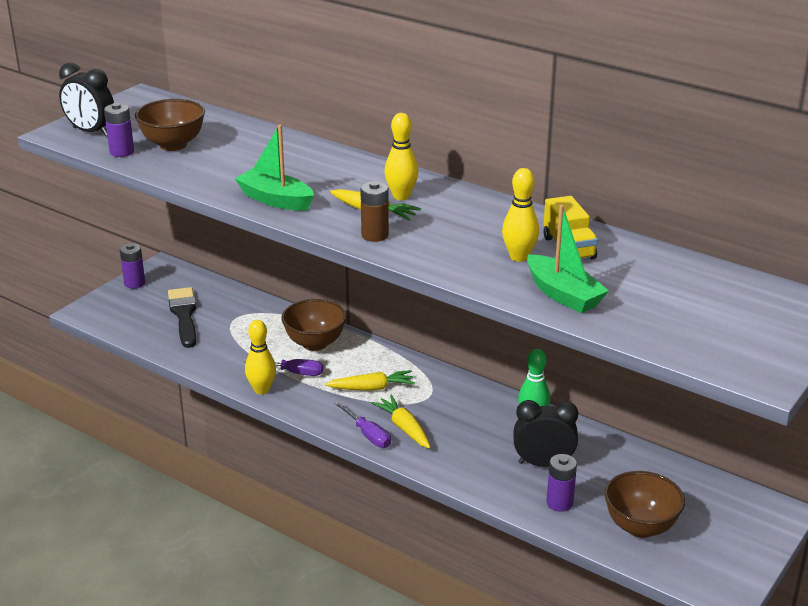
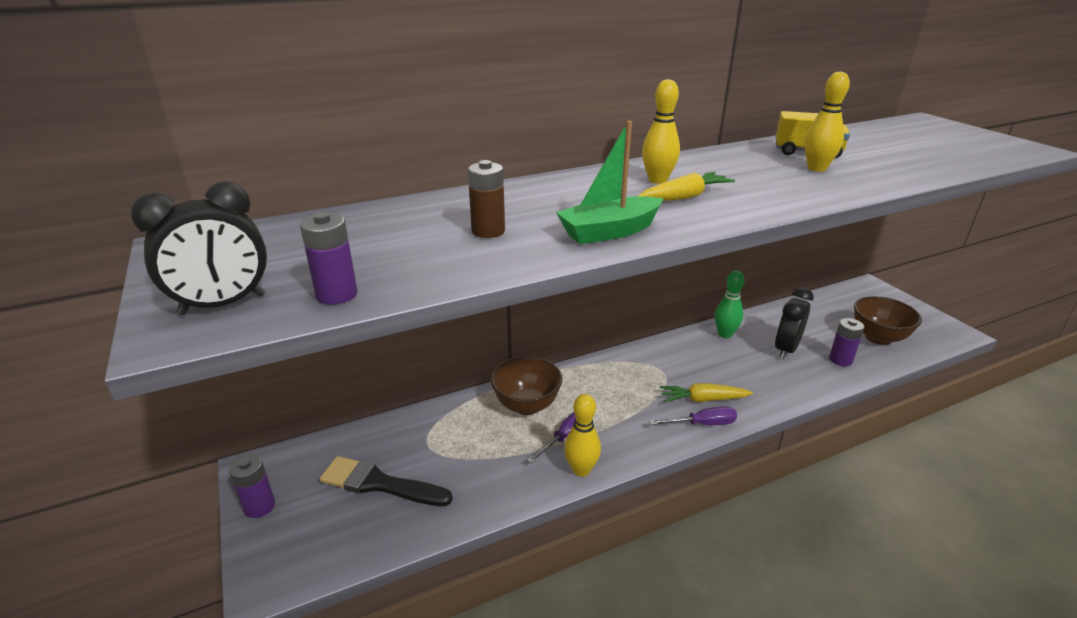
camera: 60 degrees left, 0 degrees up
brown bowl [135,99,205,151] -> none
yellow carrot [325,370,415,391] -> none
brown battery [360,181,389,242] -> brown battery moved to [468,160,505,238]
green boat [527,205,609,313] -> none

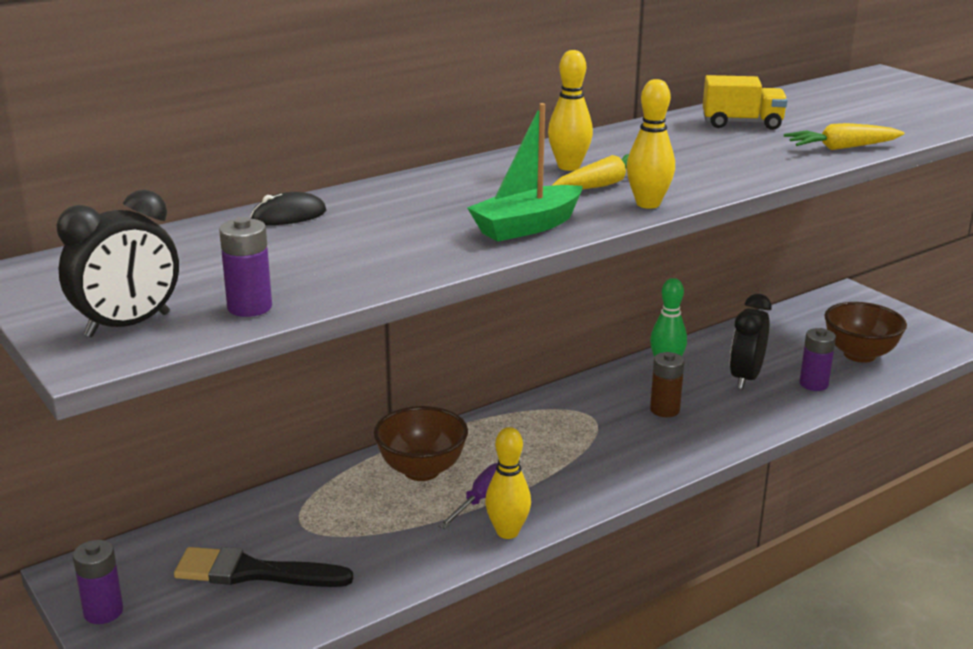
camera: 10 degrees left, 5 degrees down
brown battery [468,160,505,238] -> brown battery moved to [650,352,684,417]
purple screwdriver [649,406,737,425] -> none
yellow carrot [660,383,753,402] -> yellow carrot moved to [784,123,905,150]
yellow bowling pin [805,71,850,172] -> yellow bowling pin moved to [626,79,675,209]
none -> black mouse [250,192,326,225]

